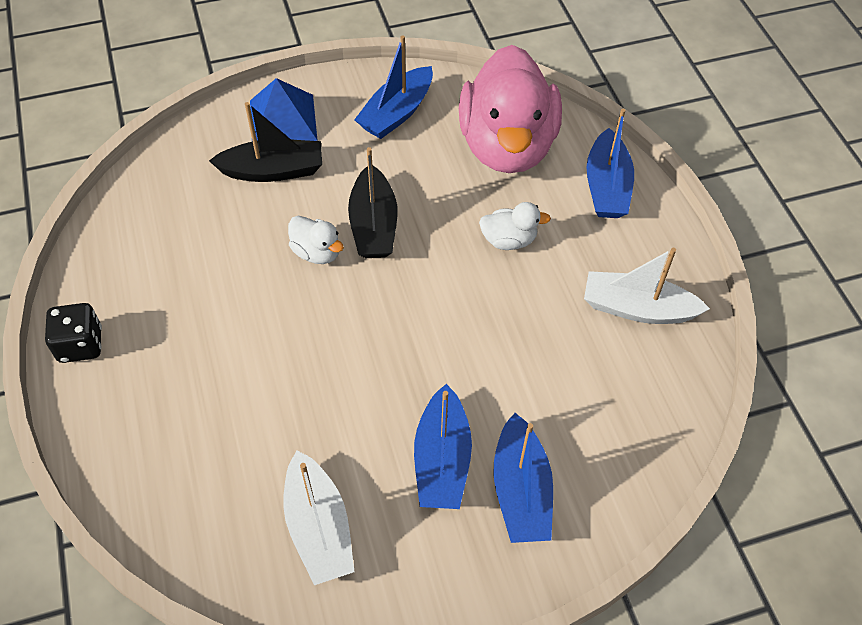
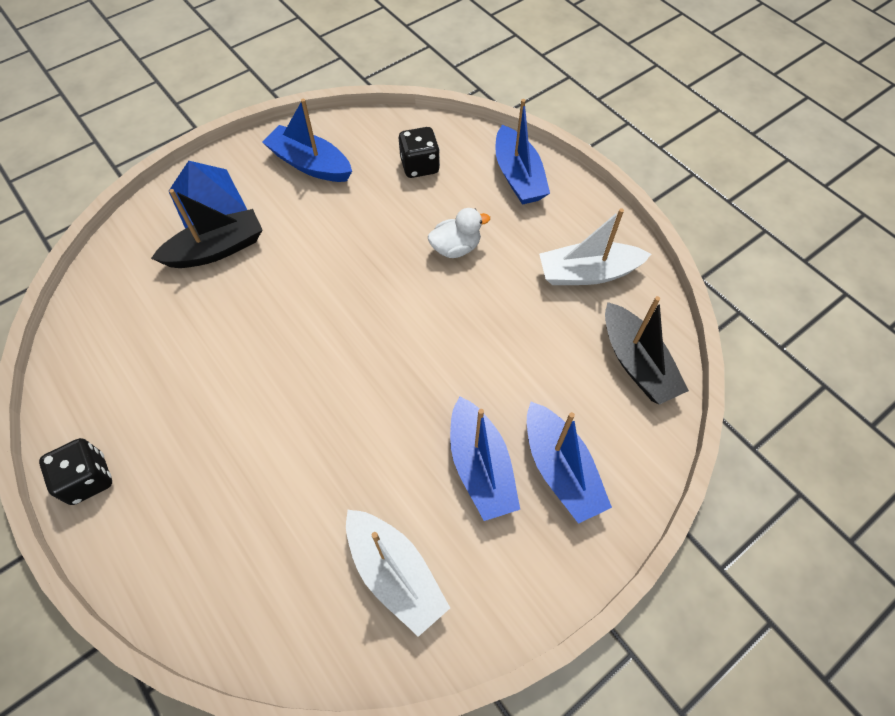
camera: 20 degrees left, 5 degrees up
white duck [288,216,344,264] -> none
black boat [348,147,397,258] -> black boat moved to [605,296,689,405]
blue boat [354,35,433,139] -> blue boat turned 105 degrees clockwise [262,99,352,182]
pink duck [459,45,562,173] -> black dice [399,127,440,178]

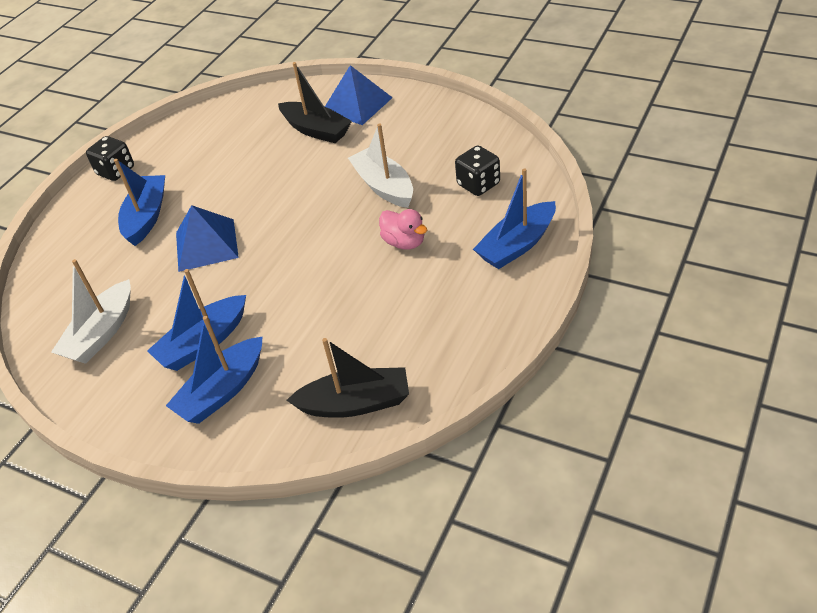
camera: 70 degrees right, 15 degrees down
blue boat [262,99,352,182] -> blue boat moved to [114,159,165,246]
white duck [428,208,490,258] -> pink duck [379,209,427,250]
white boat [539,208,651,285] -> white boat moved to [348,124,413,208]
black boat [605,296,689,405] -> black boat turned 135 degrees counterclockwise [287,338,409,418]
none -> blue pyramid [176,205,239,272]

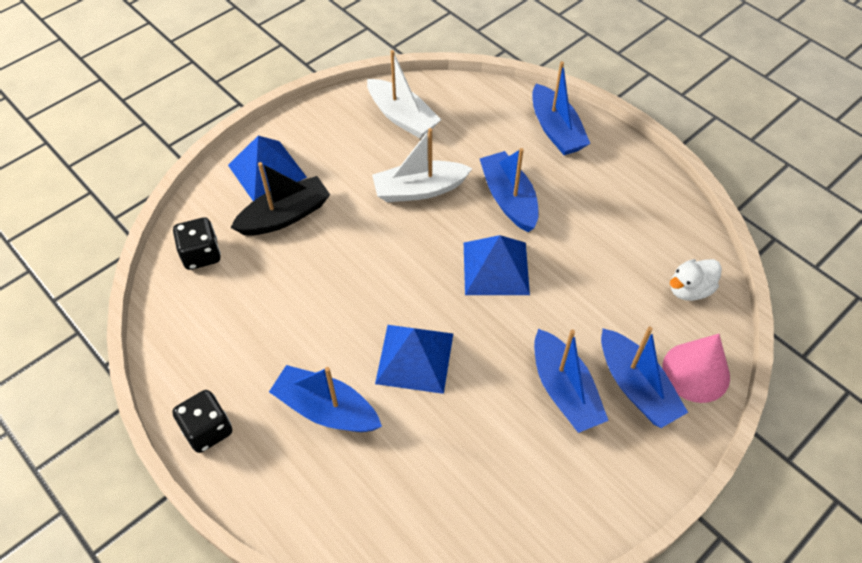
camera: 75 degrees left, 10 degrees up
white boat [51,259,131,364] -> white boat moved to [367,50,441,138]
black boat [287,338,409,418] -> white duck [670,259,722,301]
pink duck [379,209,427,250] -> blue boat [480,148,539,232]
black dice [455,145,500,196] -> black dice moved to [173,217,221,270]
none -> blue pyramid [464,235,530,295]
none -> pink cone [662,334,730,403]

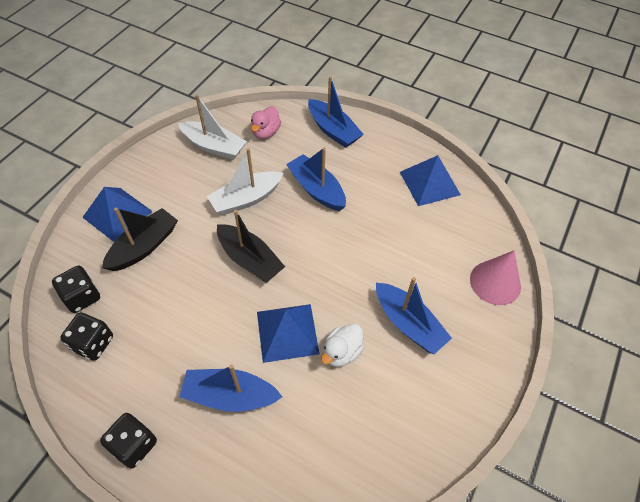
camera: 20 degrees left, 0 degrees up
blue pyramid [464,235,530,295] -> blue pyramid moved to [400,155,461,206]
blue boat [601,327,688,428] -> none
white duck [670,259,722,301] -> white duck moved to [321,324,364,367]
none -> black dice [60,312,113,361]
none -> black boat [217,210,285,282]
none -> pink duck [251,106,281,139]

